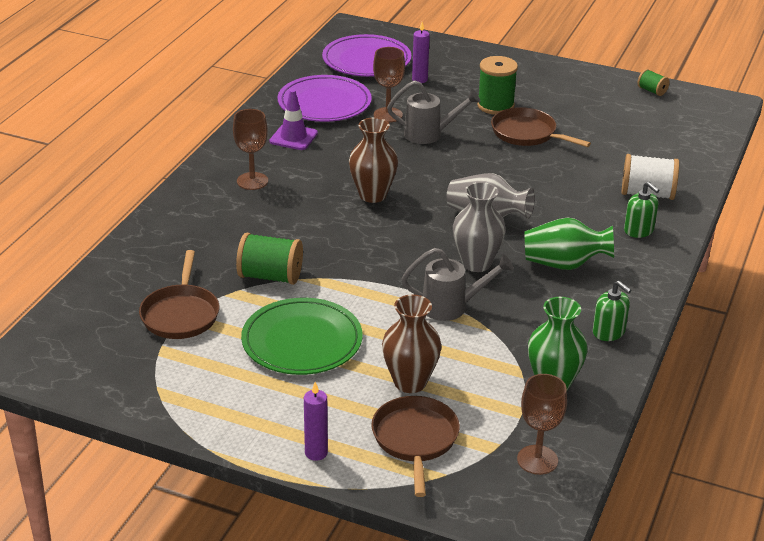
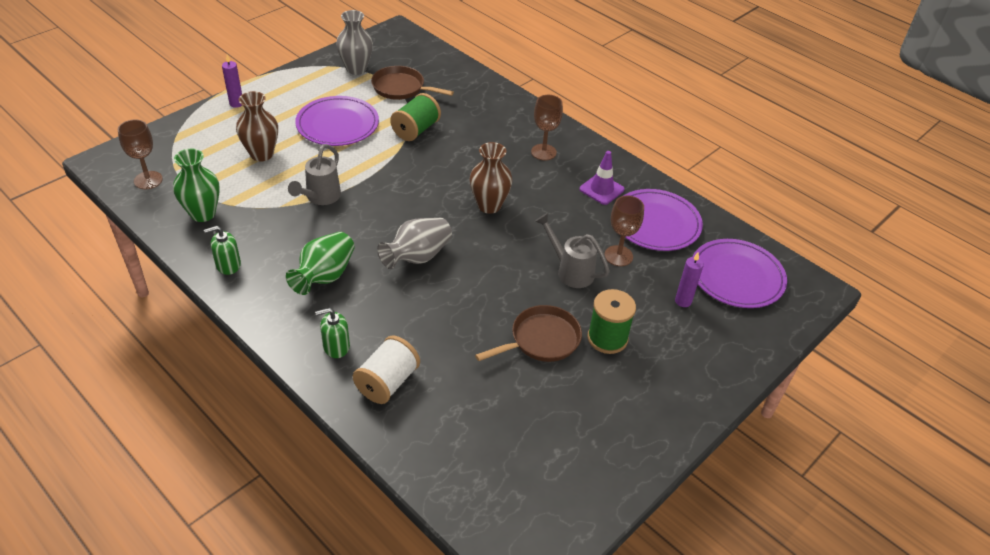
camera: 110 degrees right, 10 degrees up
green plate [241,298,363,375] -> purple plate [295,96,379,146]
brown pan [371,396,460,497] -> none
grey watering can [387,80,480,144] -> grey watering can turned 105 degrees clockwise [535,213,610,288]
grey vase [453,182,506,272] -> grey vase moved to [336,10,373,75]
green spool [637,69,669,96] -> none

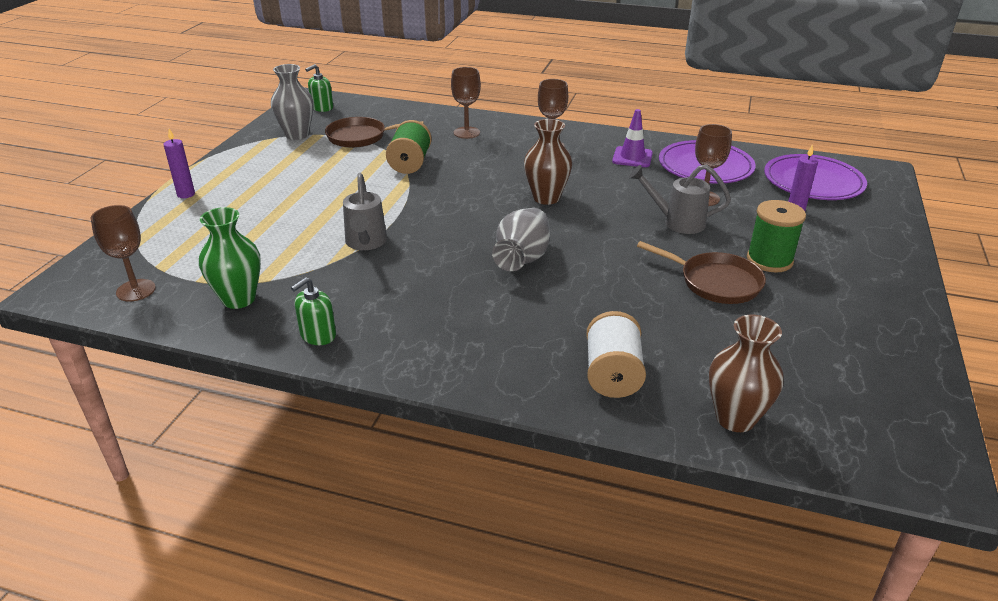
camera: 25 degrees left, 10 degrees down
brown vase [236,91,278,162] -> brown vase moved to [709,315,783,432]
green vase [286,232,354,295] -> none
purple plate [295,96,379,146] -> none
green soap dispenser [315,308,350,358] -> green soap dispenser moved to [305,64,333,112]
brown pan [475,305,582,362] -> brown pan turned 90 degrees clockwise [637,241,766,304]
none -> brown goblet [451,67,481,139]

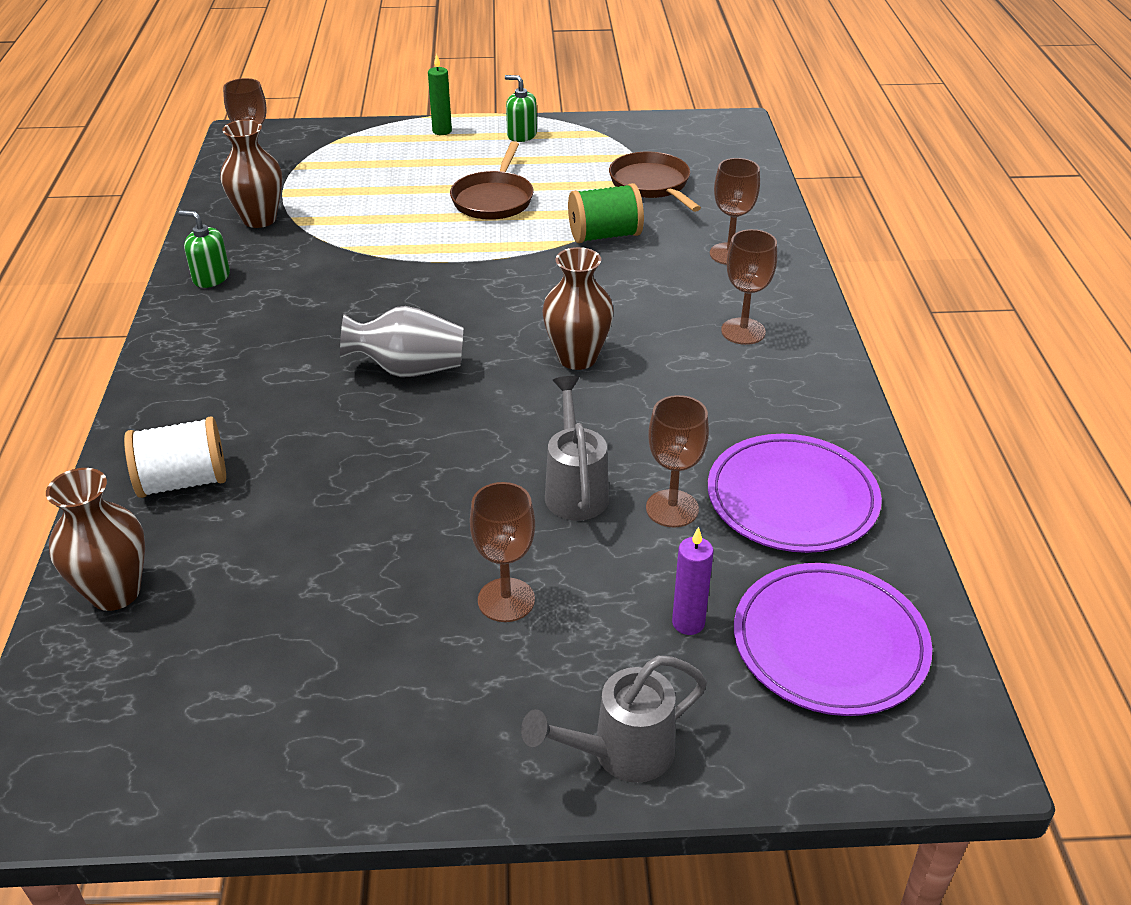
camera: 70 degrees right, 5 degrees up
purple candle [163,129,195,198] -> green candle [428,54,452,135]
green vase [199,207,261,309] -> brown vase [220,120,282,228]
grey vase [271,64,314,140] -> none
green soap dispenser [305,64,333,112] -> green soap dispenser moved to [505,75,537,142]
grey watering can [343,173,387,250] -> grey watering can moved to [521,656,707,783]
purple traffic cone [612,109,653,167] -> none
brown pan [637,241,766,304] -> brown pan moved to [450,141,534,220]
green spool [747,200,806,272] -> brown goblet [470,482,535,622]

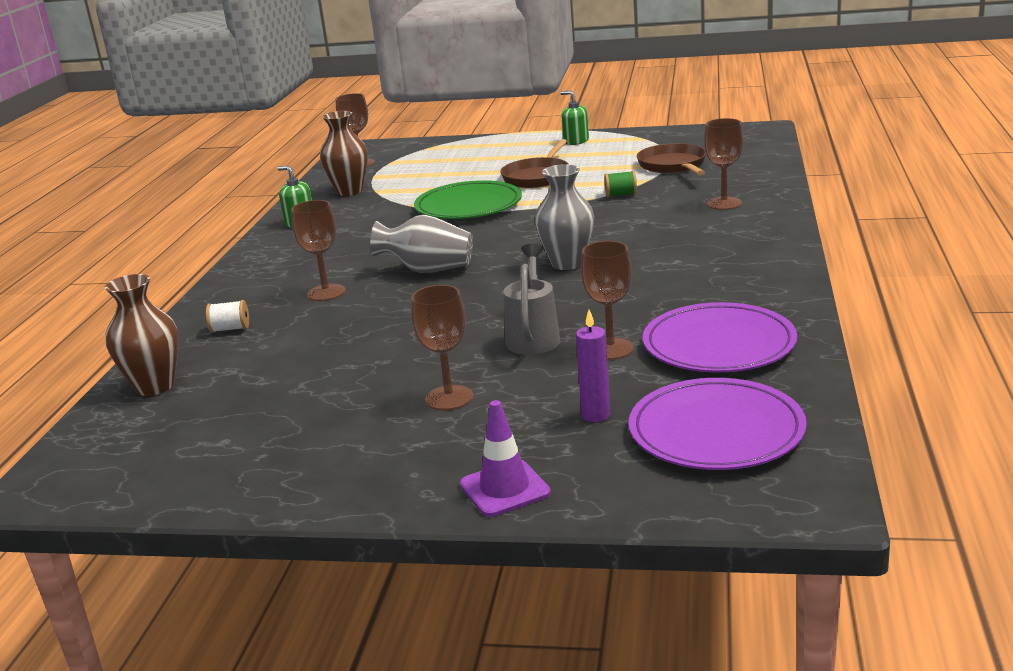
camera: 15 degrees right, 15 degrees down
white spool [124,417,226,498] -> white spool [206,300,249,333], size x0.55
green candle [428,54,452,135] -> none
grey watering can [521,656,707,783] -> purple traffic cone [460,400,551,517]
brown vase [542,247,614,370] -> grey vase [535,164,594,270]
green spool [568,183,644,243] -> green spool [604,171,637,197], size x0.55
brown goblet [721,229,777,345] -> brown goblet moved to [291,200,346,301]
none -> green plate [414,180,522,219]

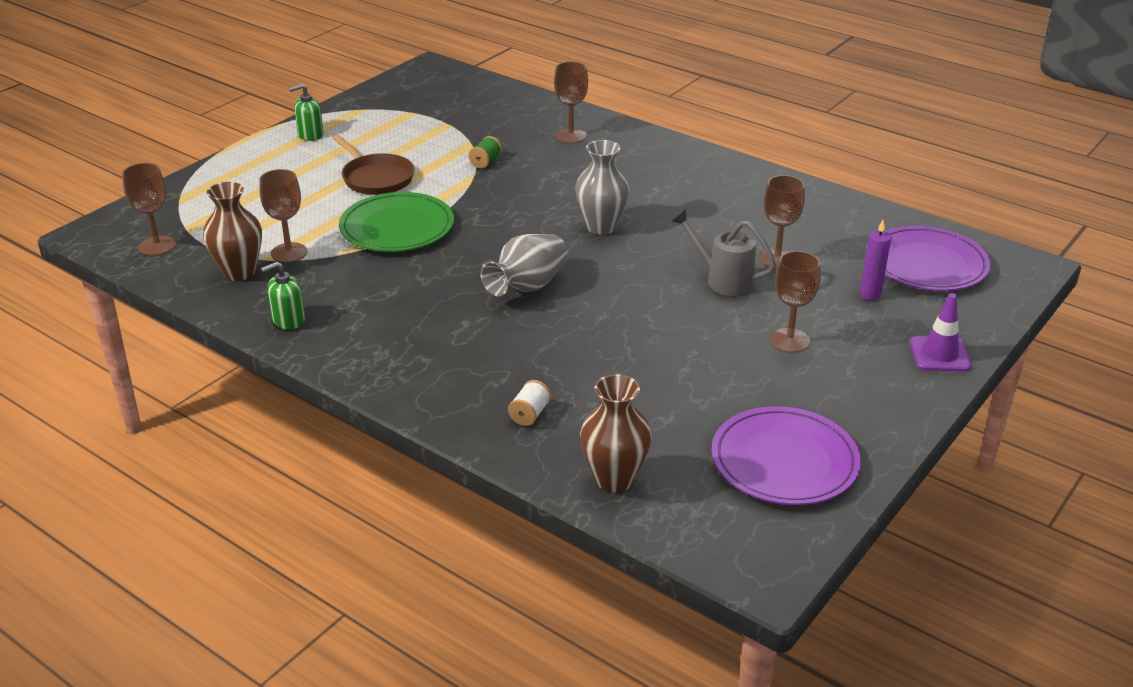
camera: 65 degrees left, 10 degrees up
brown goblet [291,200,346,301] -> brown goblet moved to [259,169,307,263]
brown pan [637,143,706,175] -> none
purple plate [643,302,797,373] -> purple plate moved to [712,406,861,505]

